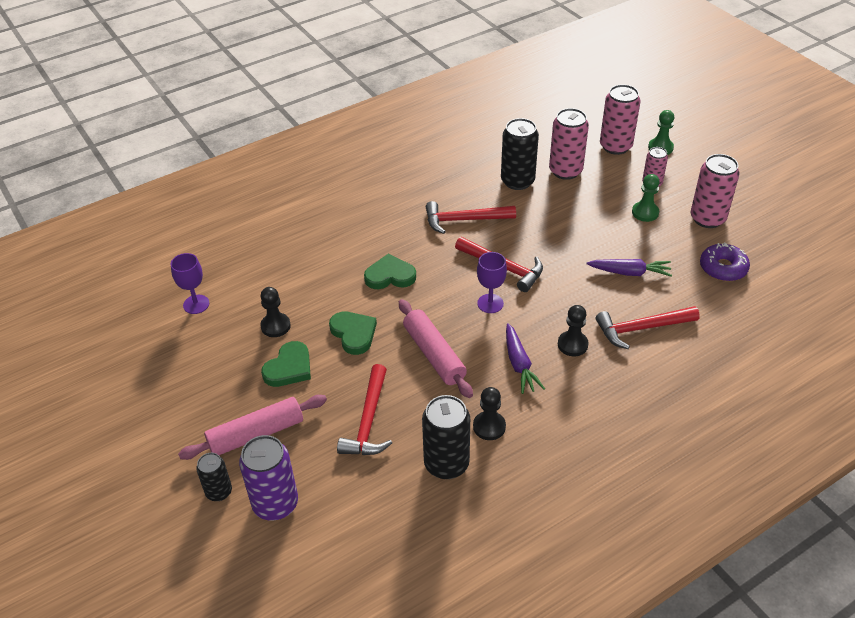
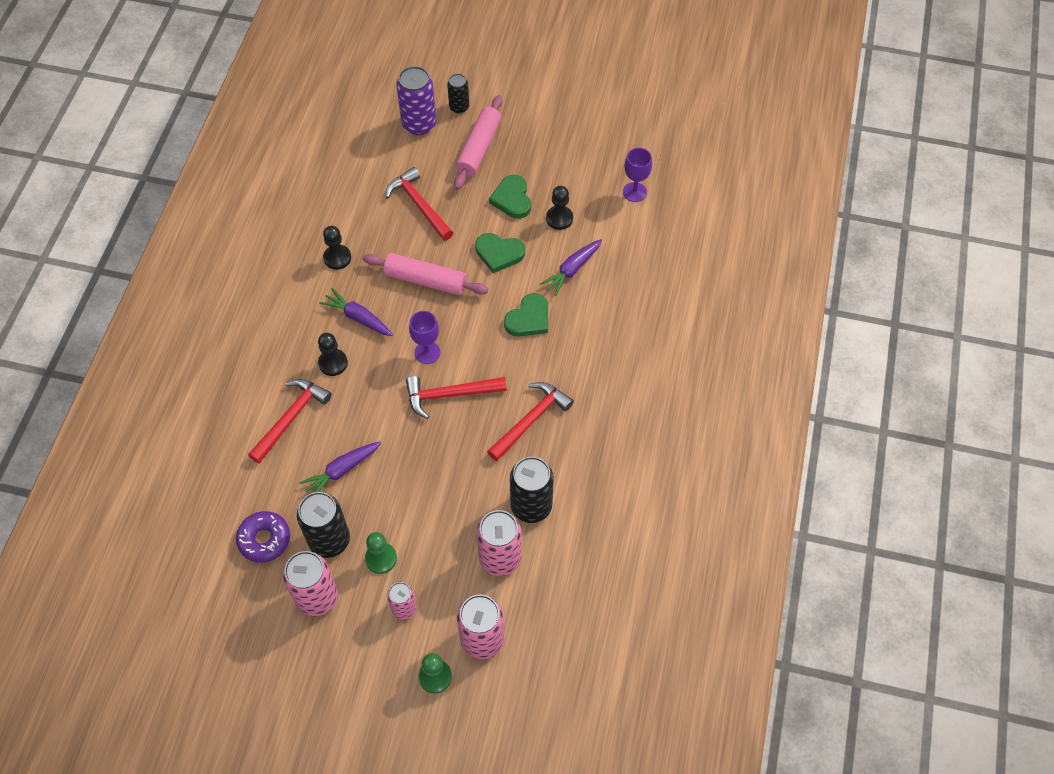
camera: 135 degrees right, 15 degrees up
black can [422,395,470,479] -> black can moved to [297,492,350,558]
none -> purple carrot [540,239,602,296]

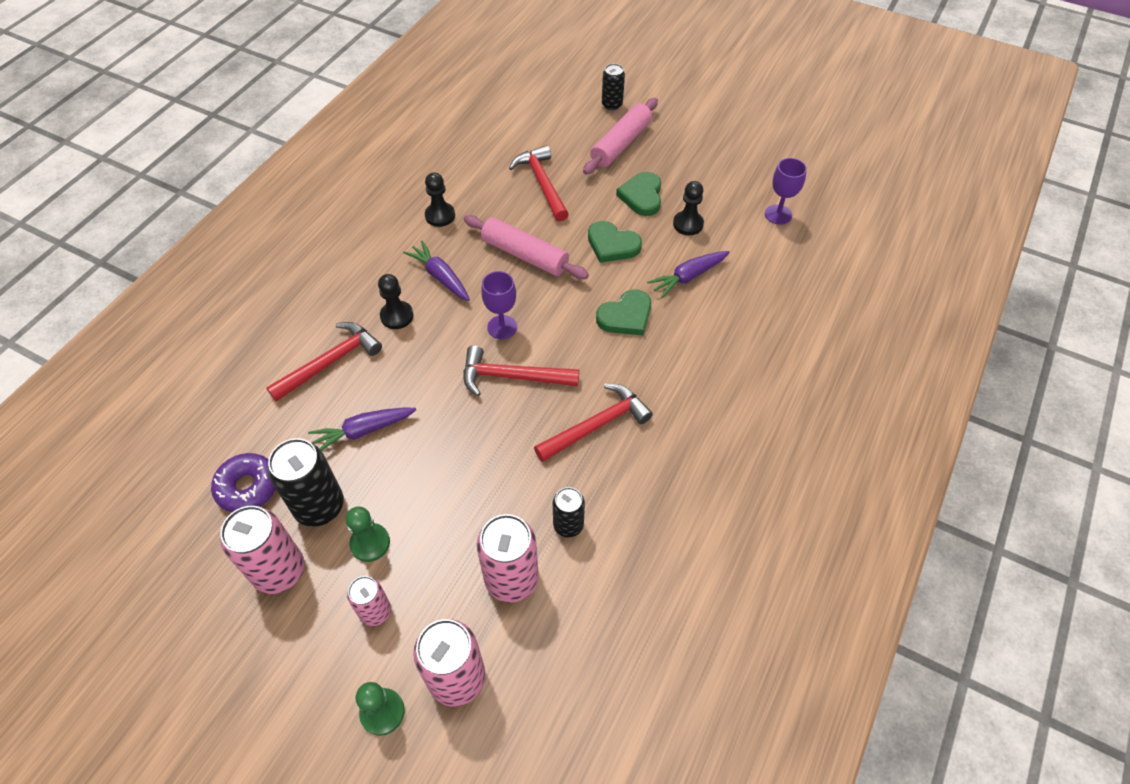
camera: 15 degrees right, 5 degrees down
purple can [396,66,436,135] -> none
black can [510,457,554,523] -> black can [553,487,585,537], size x0.59

